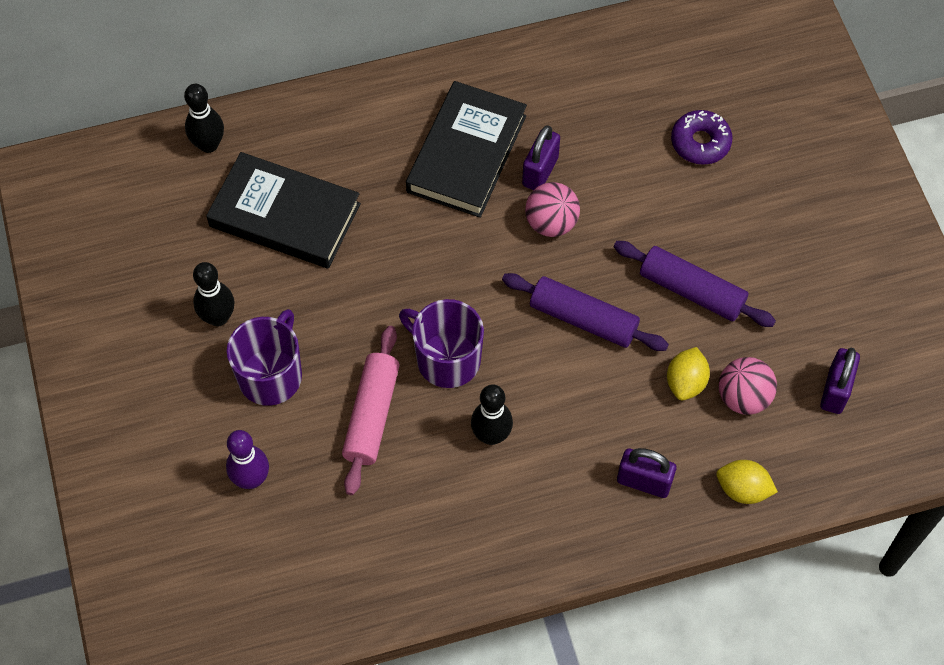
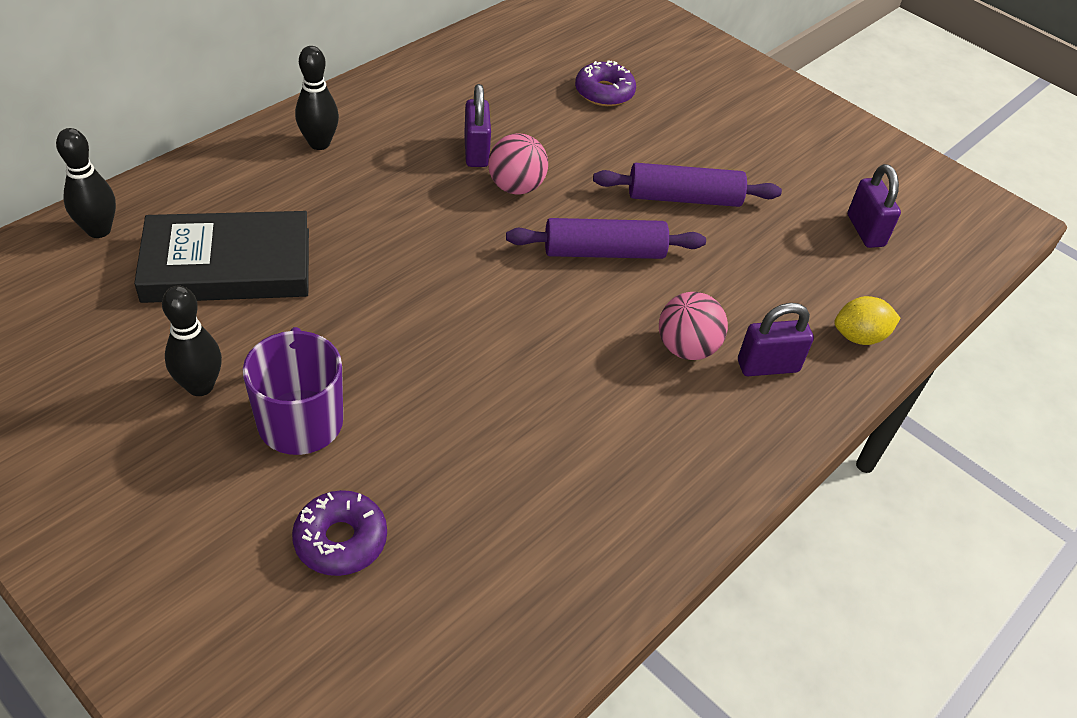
camera: 35 degrees left, 15 degrees down
purple bowling pin [226,430,269,489] -> purple donut [292,490,387,576]
pink rolling pin [342,326,400,495] -> none
purple mug [399,299,484,388] -> none
black book [406,81,527,218] -> none
black bowling pin [471,384,513,445] -> black bowling pin moved to [295,46,339,150]
yellow lemon [667,347,710,401] -> none
pink ball [719,357,777,415] -> pink ball moved to [659,292,728,360]

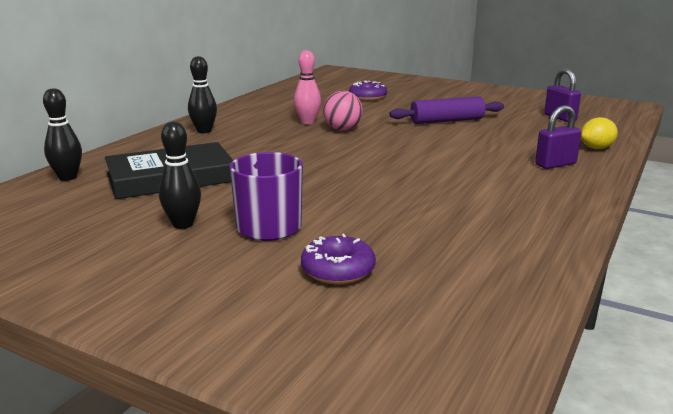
camera: 10 degrees left, 25 degrees down
purple padlock [464,84,491,167] -> pink bowling pin [294,50,321,124]
purple rolling pin [506,218,706,259] -> none
pink ball [659,292,728,360] -> none

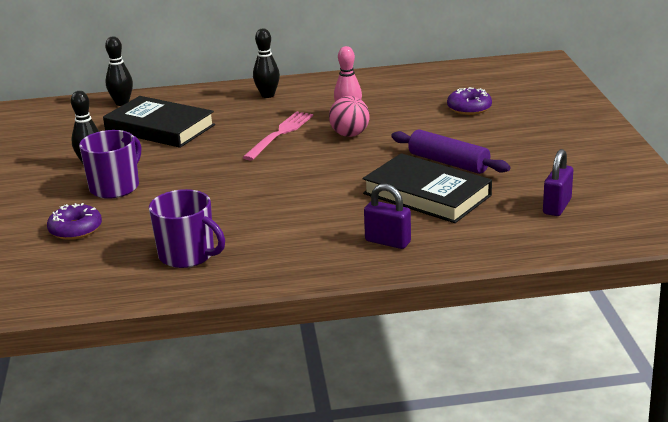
camera: 55 degrees right, 5 degrees up
yellow lemon [581,117,618,149] -> none
none -> purple mug [149,189,225,268]
none -> pink fork [243,112,313,160]
none -> black book [363,153,492,223]

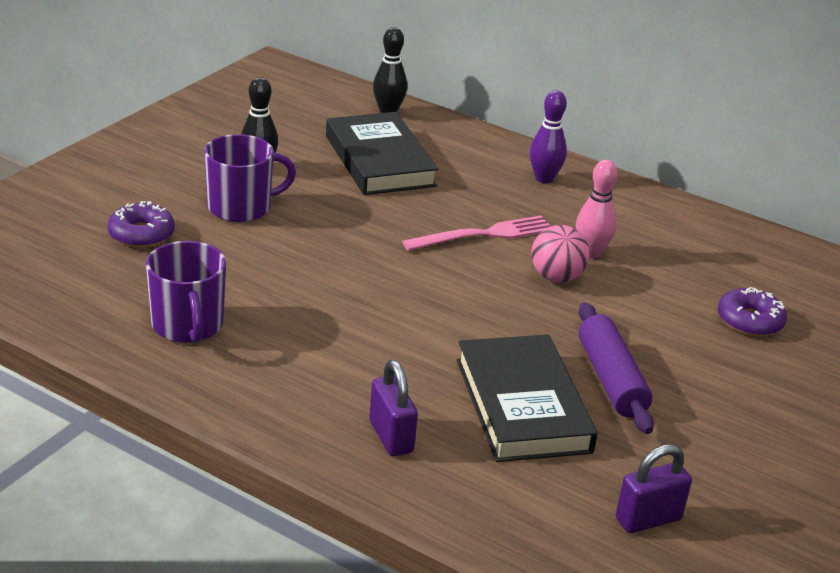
camera: 35 degrees right, 5 degrees up
black bowling pin [253,28,280,98] -> purple bowling pin [530,90,567,183]

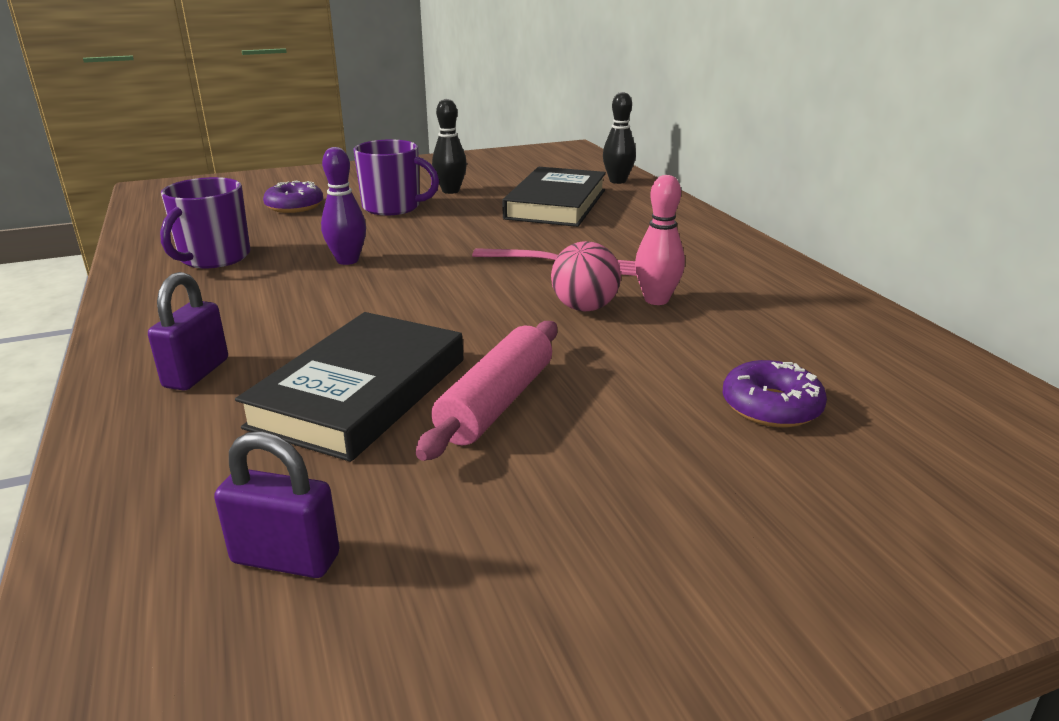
camera: 40 degrees right, 5 degrees down
purple bowling pin [530,90,567,183] -> purple bowling pin moved to [321,147,366,265]
purple rolling pin [579,302,654,434] -> pink rolling pin [416,321,557,461]

